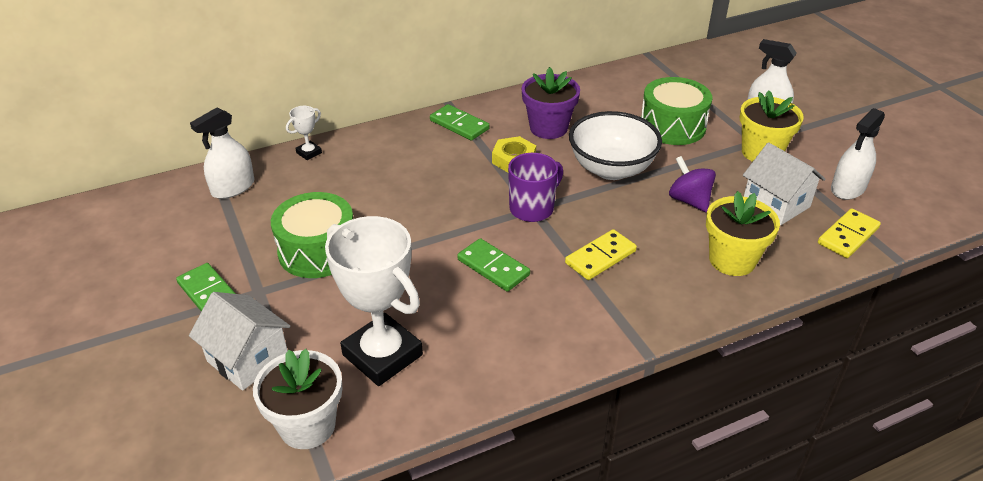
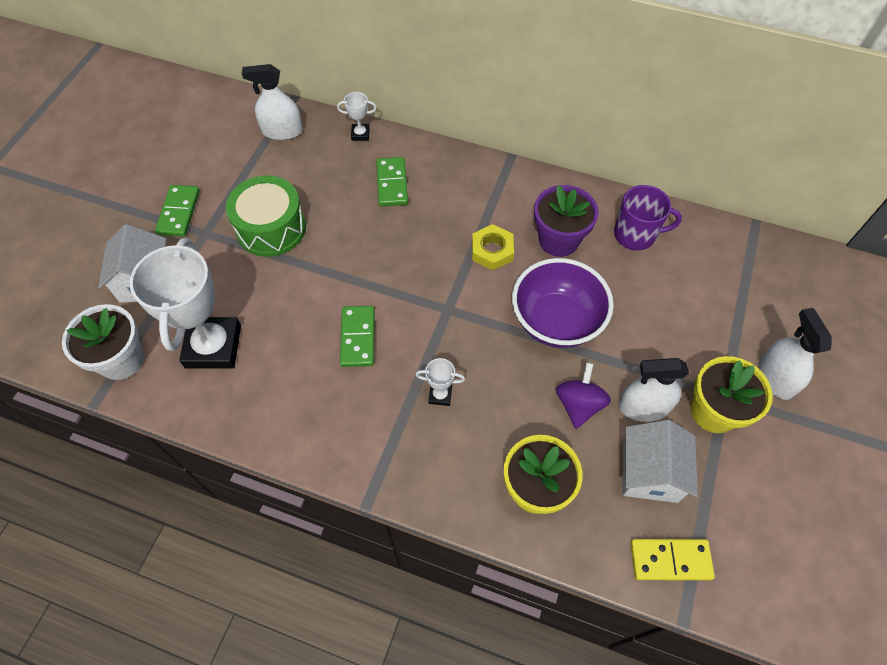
camera: 45 degrees right, 20 degrees up
green domino [430,104,490,140] -> green domino moved to [376,157,408,207]
purple mug [508,153,563,222] -> purple mug moved to [614,185,682,250]
yellow domino [565,229,637,280] -> white trophy [415,358,465,406]
white bowl [569,111,662,180] -> purple bowl [512,258,614,348]
green drum [641,77,713,145] -> none
white spray bottle [831,108,885,200] -> white spray bottle moved to [619,358,689,422]

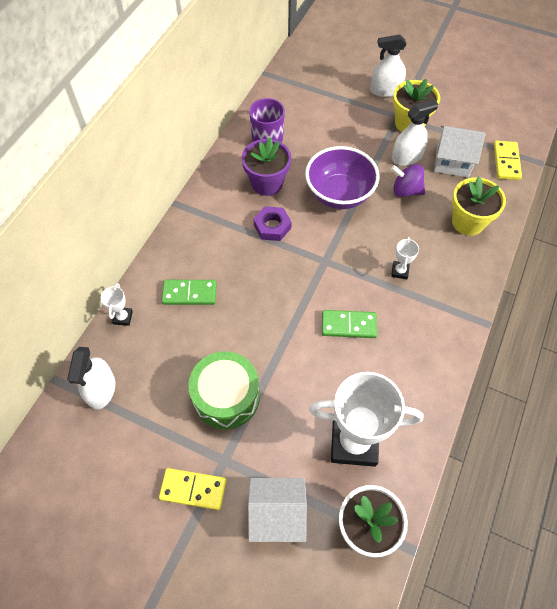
camera: 85 degrees left, 0 degrees up
green domino [155,185,200,237] -> yellow domino [159,468,226,510]
yellow nut [472,224,514,270] -> purple nut [253,206,292,241]
white spray bottle [619,358,689,422] -> white spray bottle turned 120 degrees counterclockwise [392,99,438,166]

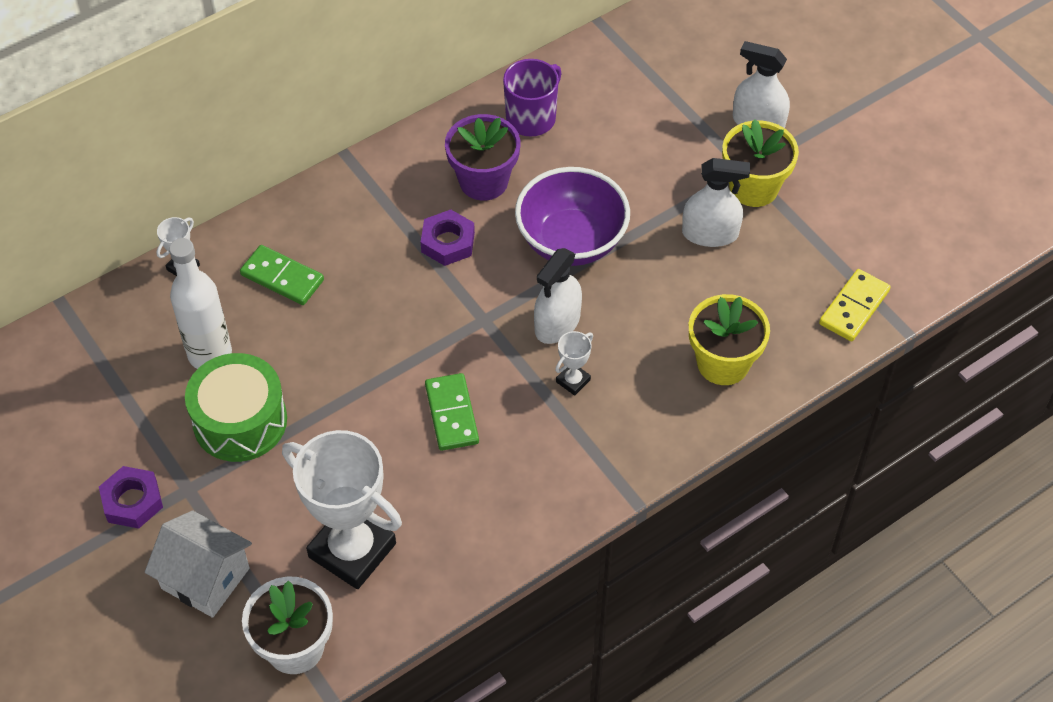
camera: 30 degrees right, 5 degrees down
white spray bottle [67,347,115,410] -> white spray bottle moved to [534,248,582,344]
yellow domino [159,468,226,510] -> purple nut [99,466,163,529]
green domino [322,310,377,338] -> green domino turned 45 degrees clockwise [425,373,479,451]
purple spinning top [391,164,425,197] -> none
white house [434,125,486,178] -> none
none -> white bottle [169,238,232,369]

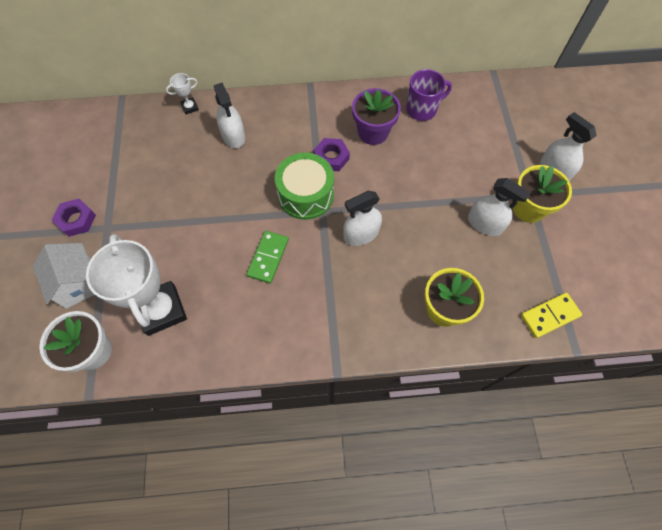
camera: 30 degrees right, 10 degrees up
white bottle [169,238,232,369] -> none
green drum [185,353,287,462] -> green drum moved to [275,153,334,220]
green domino [240,245,324,305] -> white spray bottle [214,82,245,148]
purple bowl [515,167,630,266] -> none
white trophy [555,331,593,396] -> none

